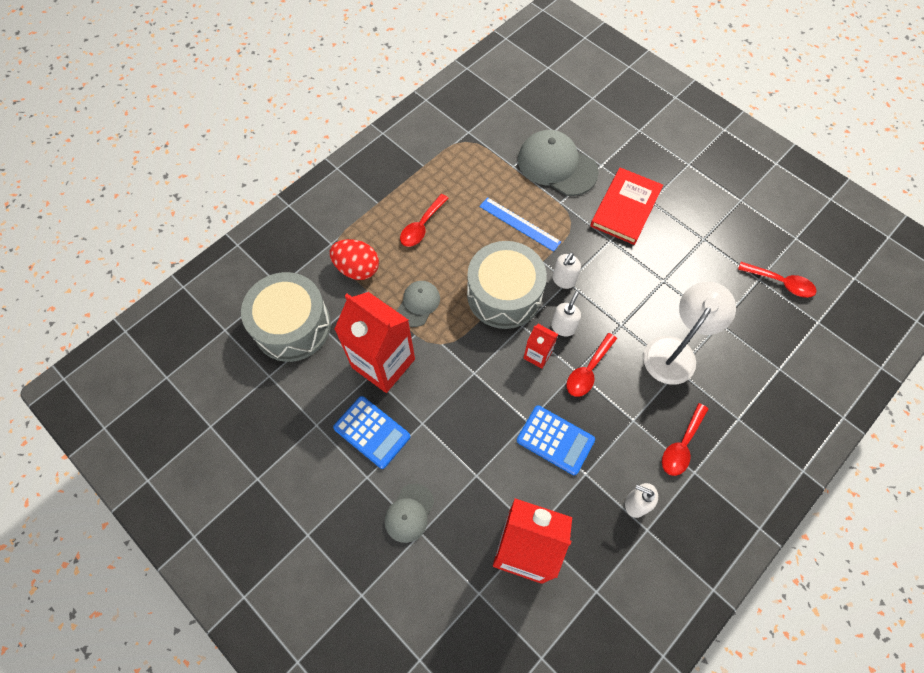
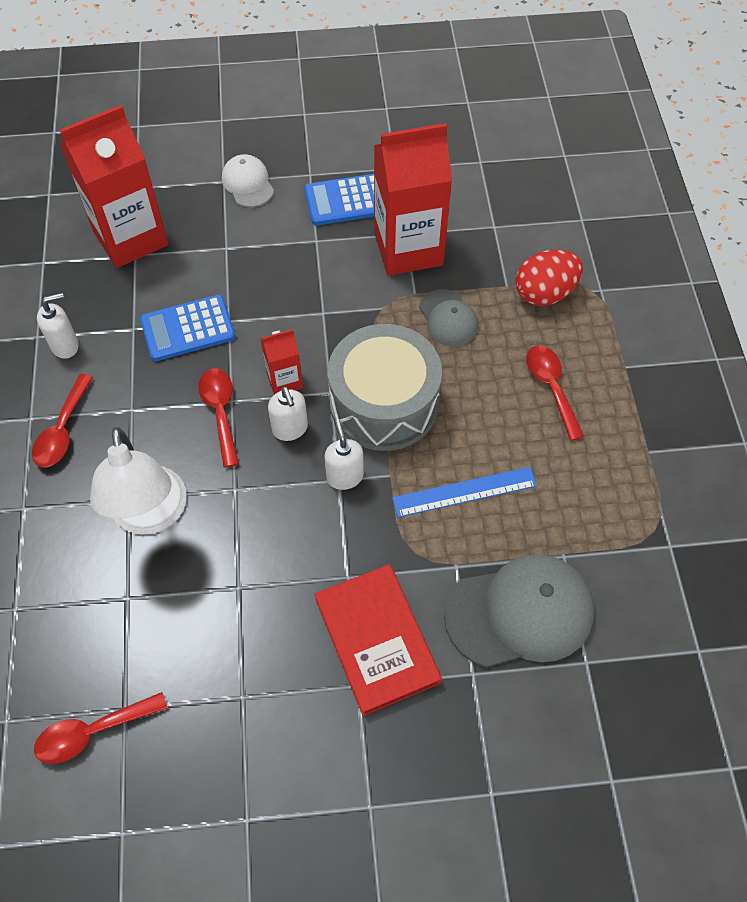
camera: 130 degrees right, 5 degrees down
grey drum [241,272,331,362] -> none
grey cap [385,484,434,543] -> white cap [222,154,274,207]
red spoon [662,403,708,476] -> red spoon turned 150 degrees counterclockwise [32,374,93,467]

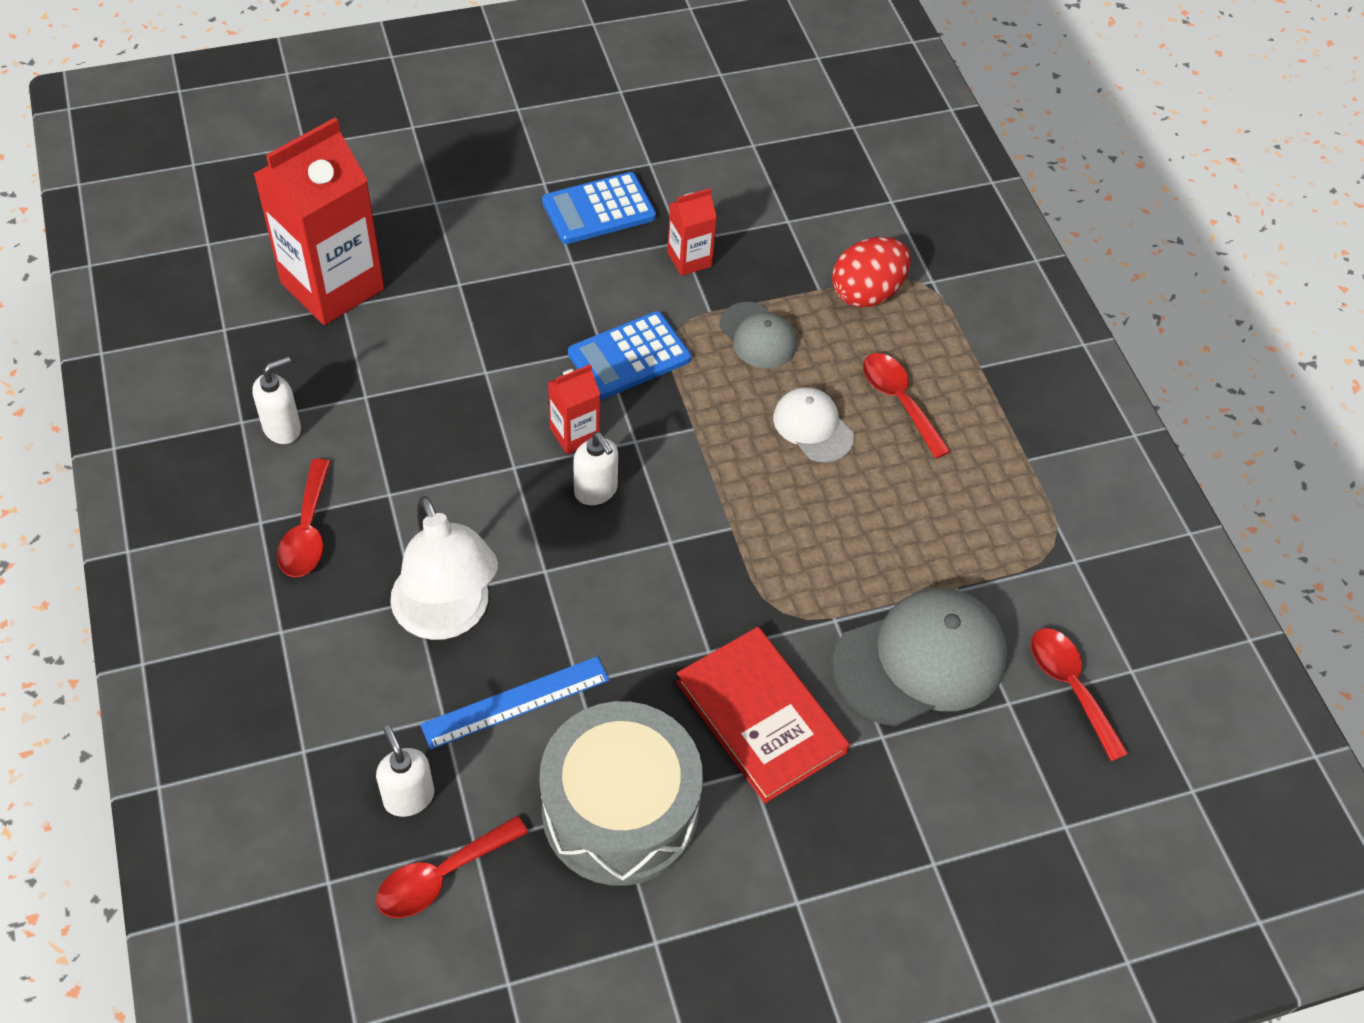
camera: 15 degrees left, 5 degrees down
blue calculator [140,295,236,361] -> blue calculator moved to [568,311,691,399]
red spoon [198,369,239,468] -> red spoon moved to [1031,628,1129,762]
white cap [222,154,274,207] -> white cap moved to [773,387,854,463]
white soap dispenser [324,420,364,490] -> white soap dispenser moved to [376,725,434,817]
grey drum [328,324,442,451] -> grey drum moved to [540,701,703,886]
red carton [374,123,452,276] -> red carton [667,188,717,276], size x0.47
blue ruler [392,467,537,518] -> blue ruler moved to [420,656,609,749]

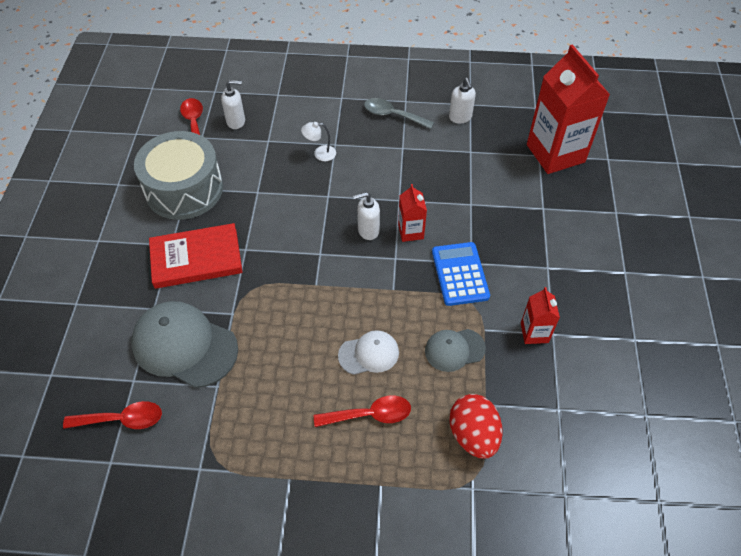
camera: 115 degrees right, 0 degrees up
red spoon [277,459,330,577] -> grey spoon [364,98,434,129]
white lamp [390,496,498,640] -> white lamp [301,122,336,161], size x0.44
blue ruler [420,656,609,749] -> none
blue calculator [542,172,656,244] -> none
grey cap [832,588,1007,726] -> grey cap turned 120 degrees clockwise [131,301,238,388]

